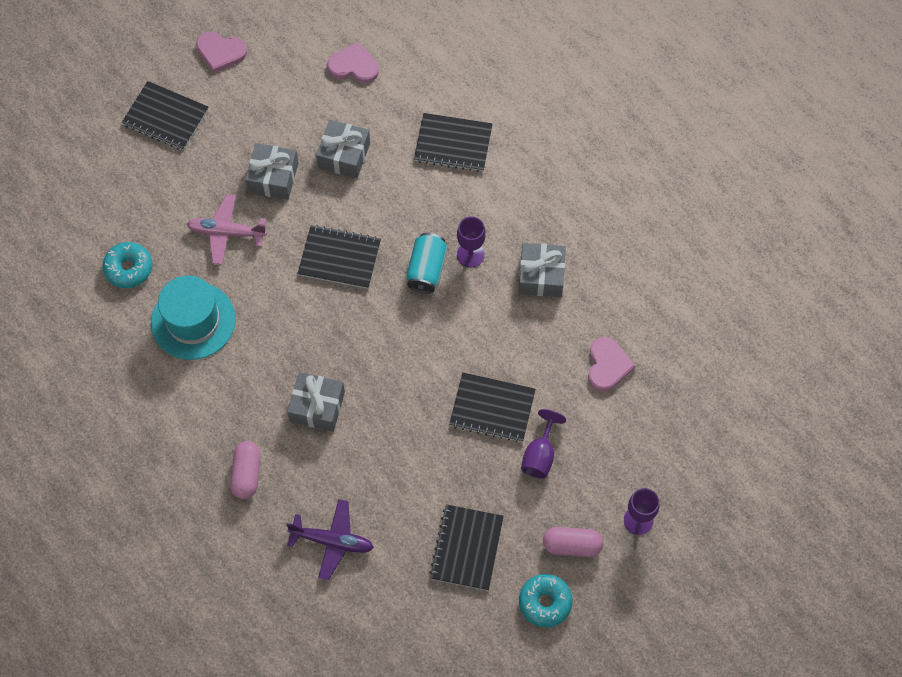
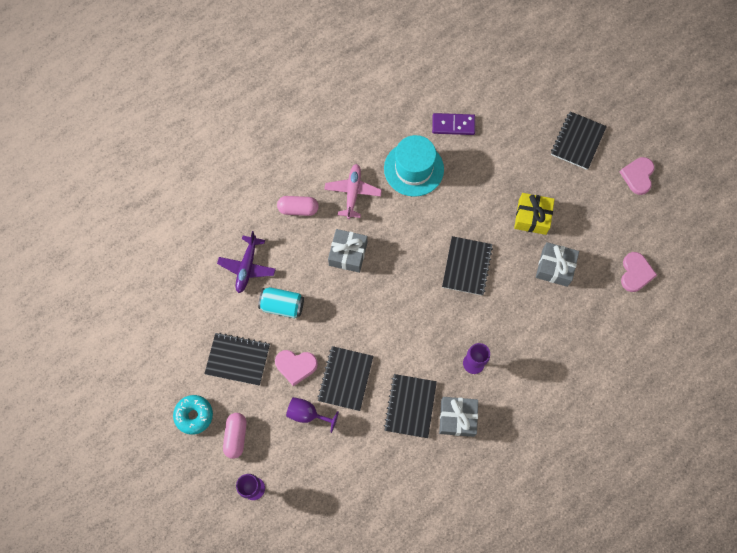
camera: 90 degrees right, 5 degrees up
turquoise donut [103,242,152,288] -> purple domino [432,113,475,135]
pink plane [187,194,267,264] -> pink plane moved to [324,164,382,219]
grey gift [245,143,298,200] -> yellow gift [514,193,555,235]
turquoise can [406,233,447,293] -> turquoise can moved to [258,287,304,318]
black notebook [414,113,492,172] -> black notebook moved to [384,374,437,438]
pink heart [588,337,635,392] -> pink heart moved to [275,350,318,386]

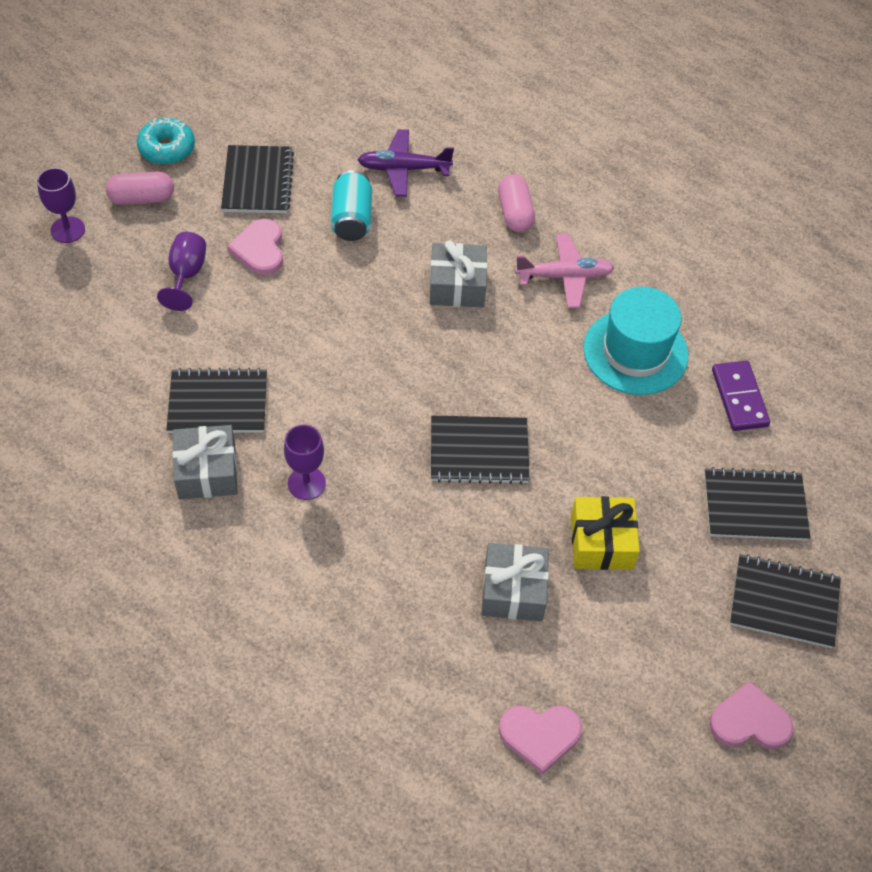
camera: 75 degrees right, 15 degrees down
black notebook [317,346,373,411] -> black notebook moved to [704,467,810,541]

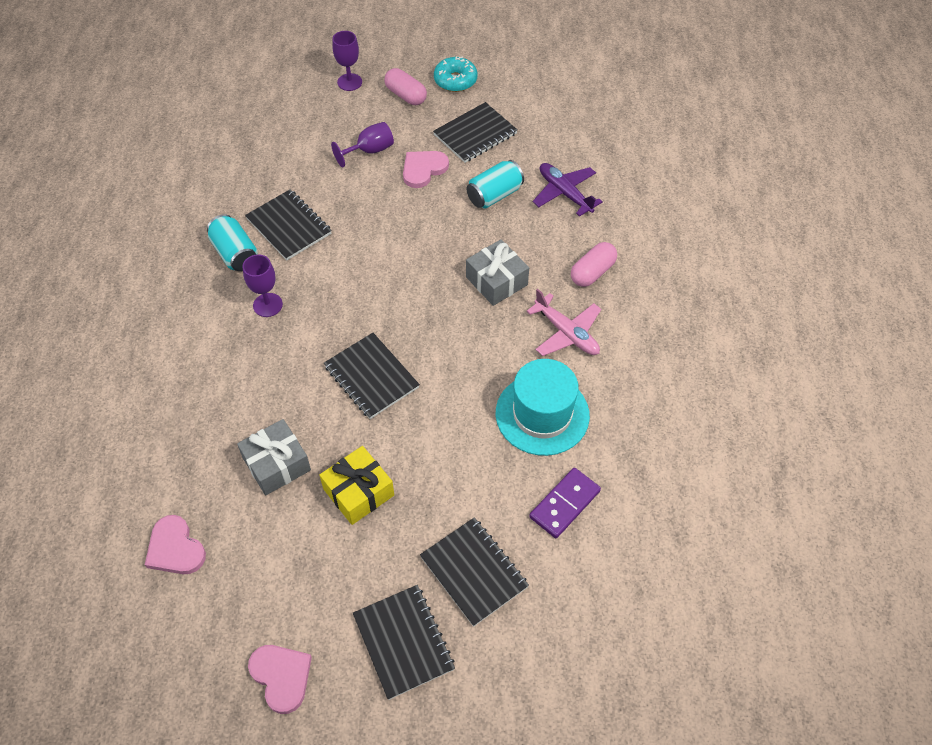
camera: 55 degrees right, 0 degrees up
grey gift [173,425,238,499] -> turquoise can [207,214,257,271]

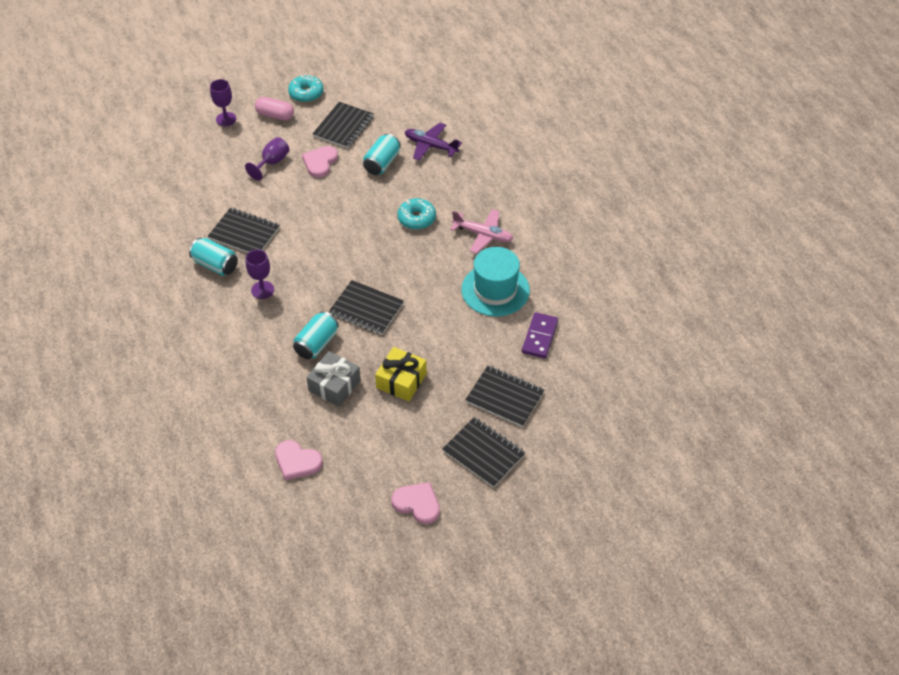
camera: 25 degrees left, 5 degrees down
grey gift [466,239,529,306] -> turquoise donut [397,198,436,230]
pink capsule [571,242,617,287] -> none
none -> turquoise can [293,311,339,359]

